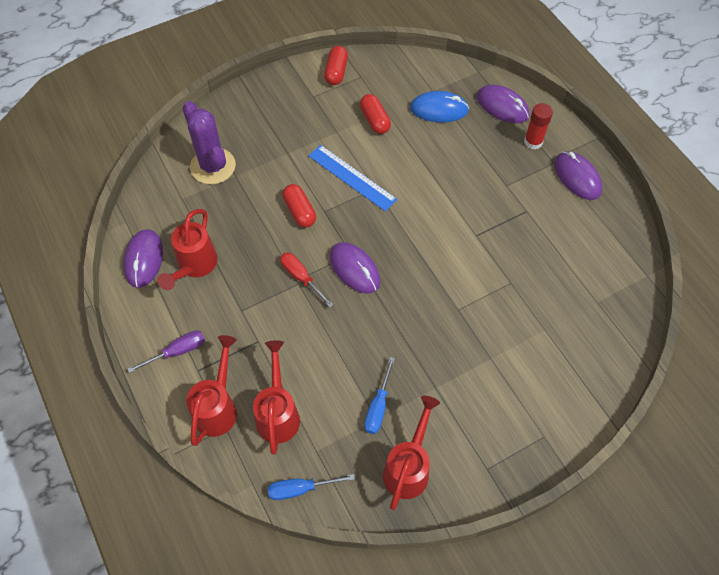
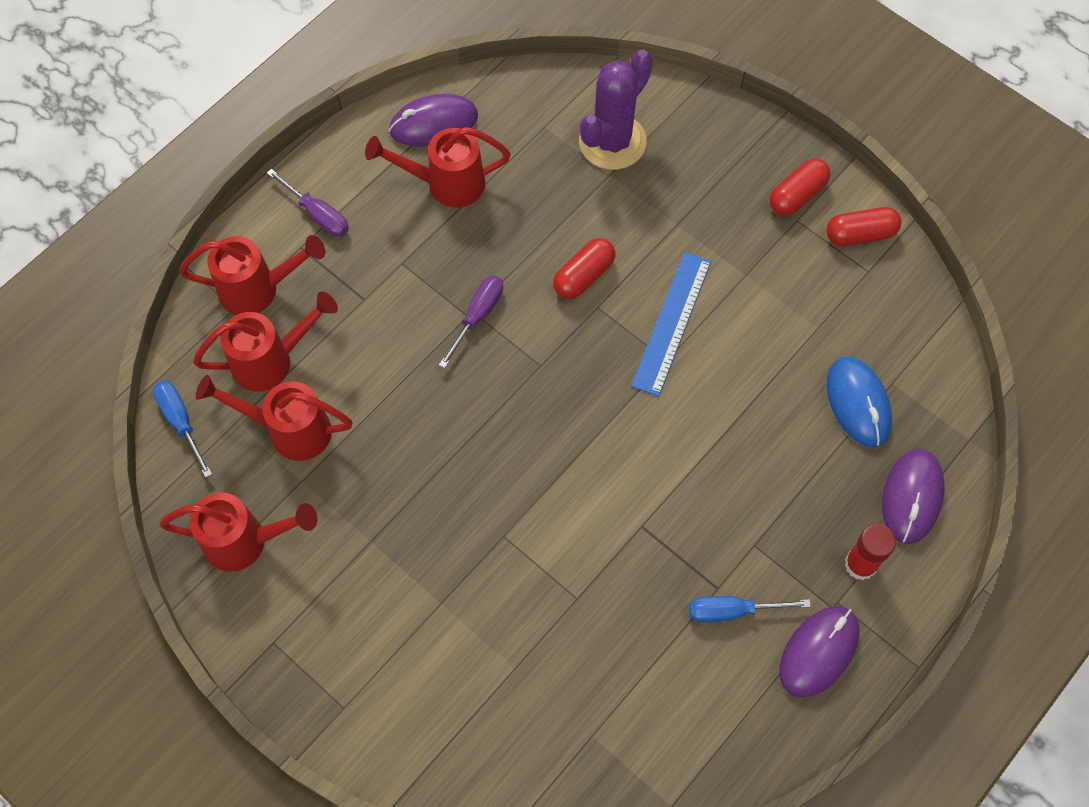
camera: 70 degrees right, 5 degrees up
red screwdriver [280,252,334,307] -> purple screwdriver [439,276,503,368]
purple mouse [330,242,380,293] -> none
red capsule [360,94,391,134] -> red capsule moved to [769,158,831,216]
blue screwdriver [364,357,395,434] -> blue screwdriver moved to [689,596,811,622]
none -> red watering can [196,375,353,461]

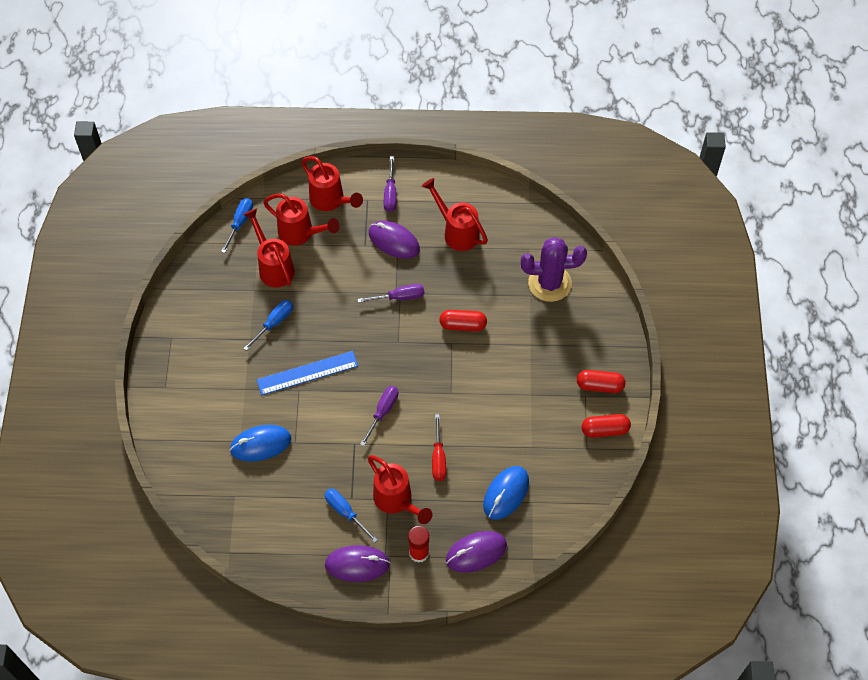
camera: 50 degrees right, 5 degrees down
red watering can [159,493,317,572] -> red watering can moved to [368,455,432,524]
purple mouse [389,94,478,147] -> purple mouse moved to [369,221,420,259]
blue ruler [631,252,711,396] -> blue ruler moved to [257,351,358,395]
red capsule [826,207,901,246] -> red capsule turned 45 degrees counterclockwise [582,414,631,438]
none -> blue mouse [229,425,291,462]
none -> blue screwdriver [243,300,293,351]
none -> purple screwdriver [360,386,398,446]
none -> red screwdriver [432,414,446,481]

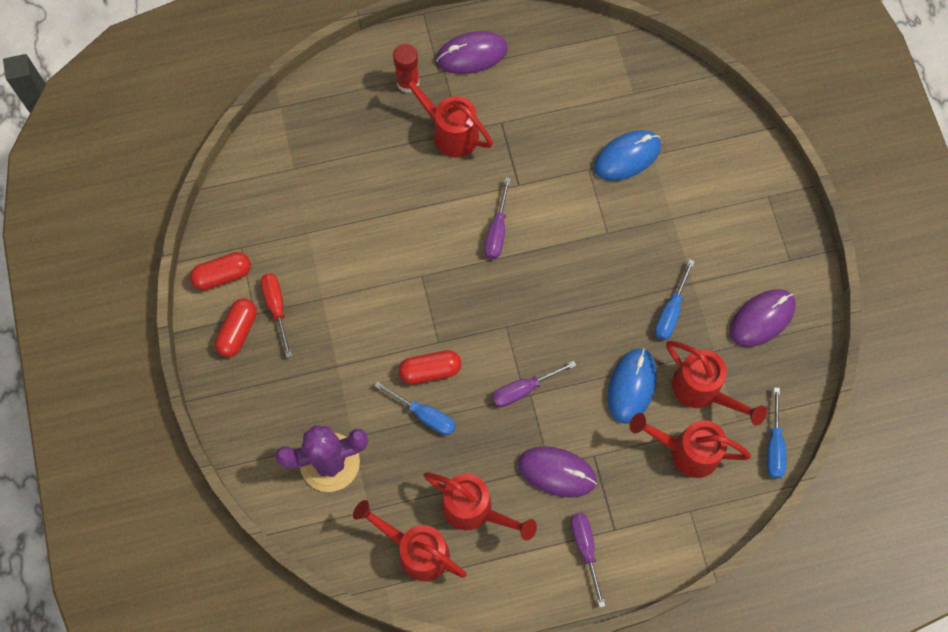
camera: 165 degrees right, 10 degrees up
blue ruler [257,351,358,395] -> none
red watering can [301,156,363,211] -> red watering can moved to [353,500,467,581]
blue screwdriver [325,488,378,543] -> blue screwdriver moved to [375,381,456,435]
red screwdriver [432,414,446,481] -> red screwdriver moved to [261,273,292,358]
purple mouse [446,531,507,572] -> purple mouse moved to [729,289,796,347]
blue mouse [483,466,529,520] -> blue mouse moved to [607,348,657,424]
red capsule [577,370,625,393] -> red capsule turned 60 degrees counterclockwise [215,298,257,357]

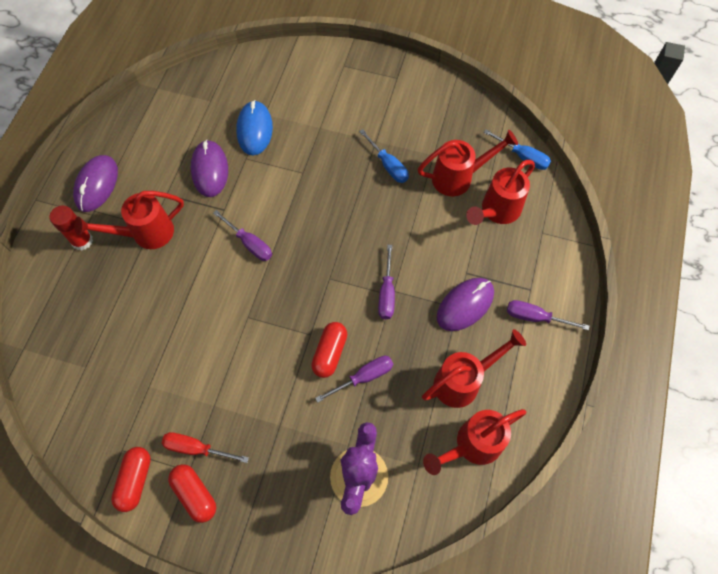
camera: 60 degrees left, 5 degrees down
blue screwdriver [375,381,456,435] -> purple screwdriver [315,356,393,403]
blue mouse [607,348,657,424] -> none
purple mouse [729,289,796,347] -> purple mouse moved to [191,140,228,197]

